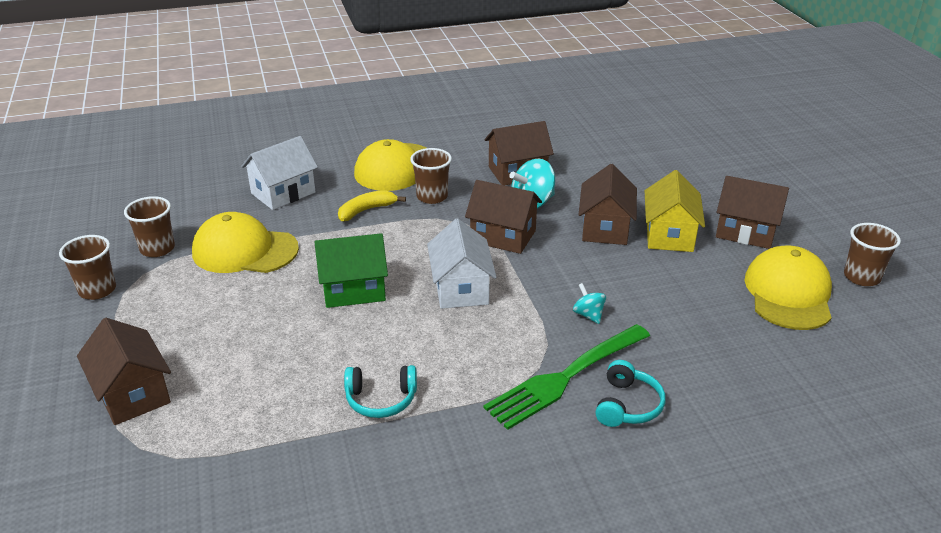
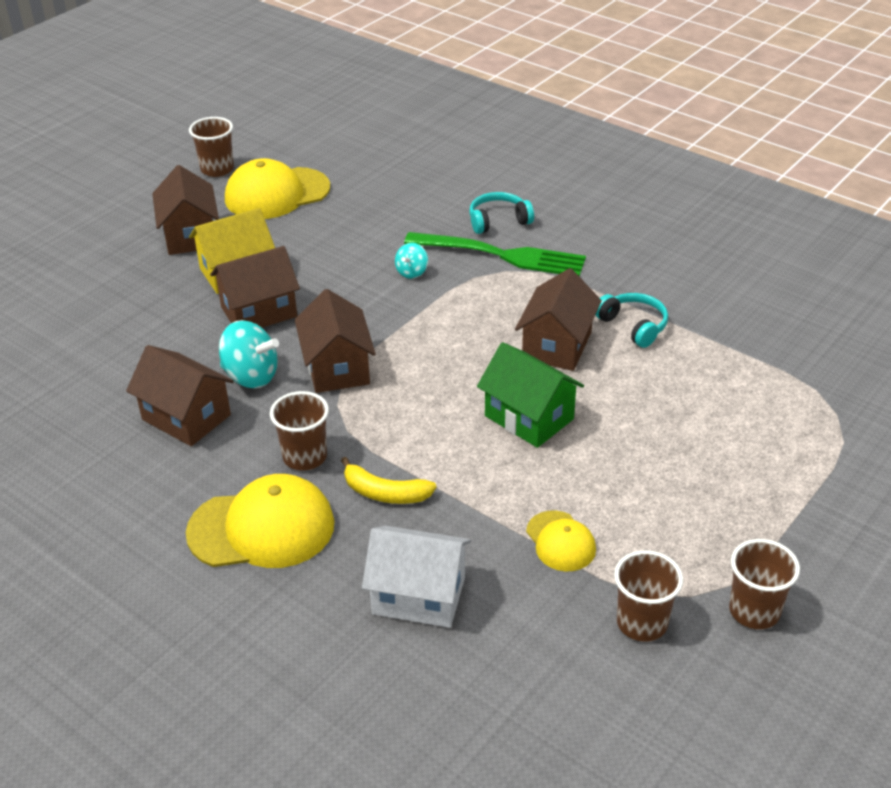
camera: 125 degrees left, 5 degrees up
brown house [77,318,171,425] -> brown house moved to [515,268,602,371]
yellow cap [192,212,299,273] -> yellow cap [526,510,596,571], size x0.54
white house [427,218,497,309] -> none

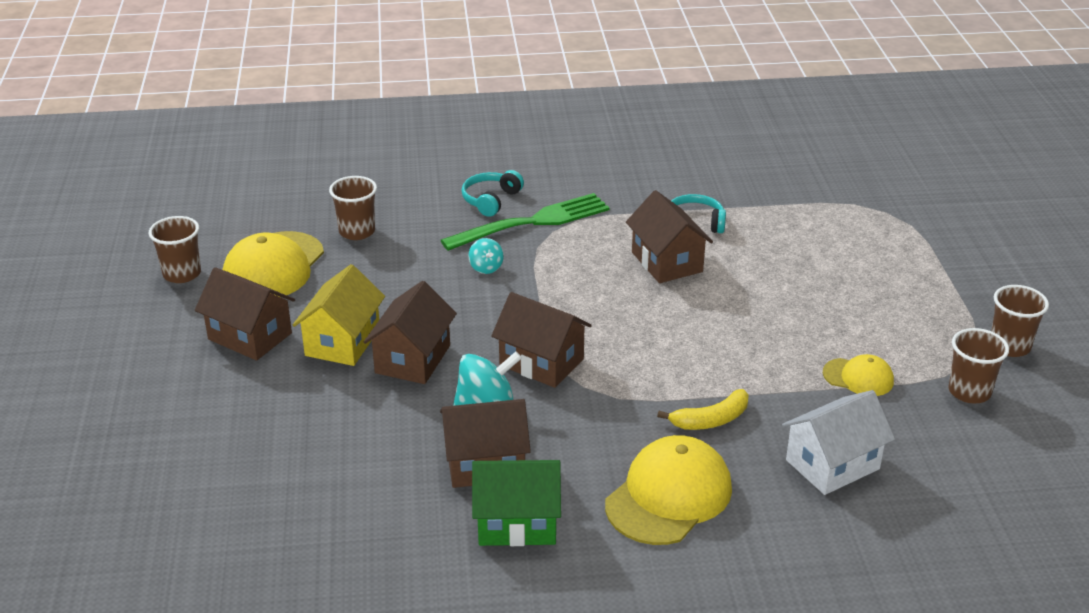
camera: 45 degrees left, 5 degrees down
brown cup [270,391,329,471] -> brown cup moved to [329,176,377,240]
green house [477,342,584,448] -> green house moved to [472,460,561,546]

